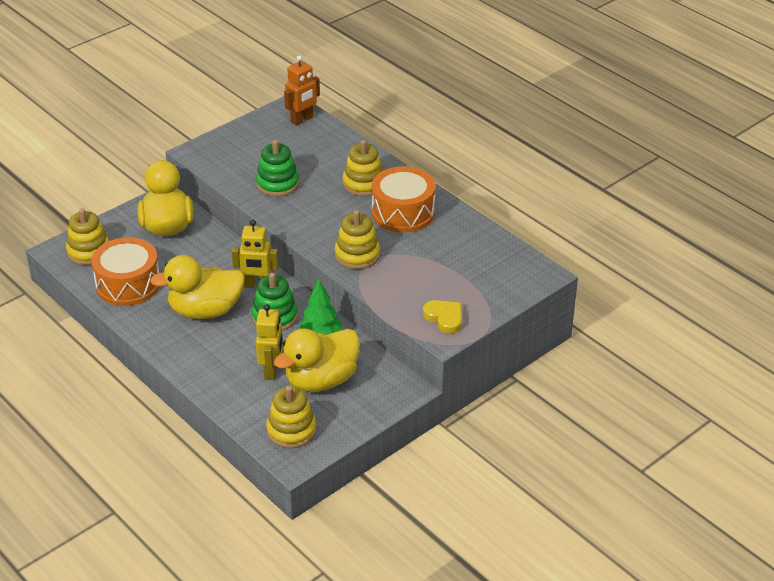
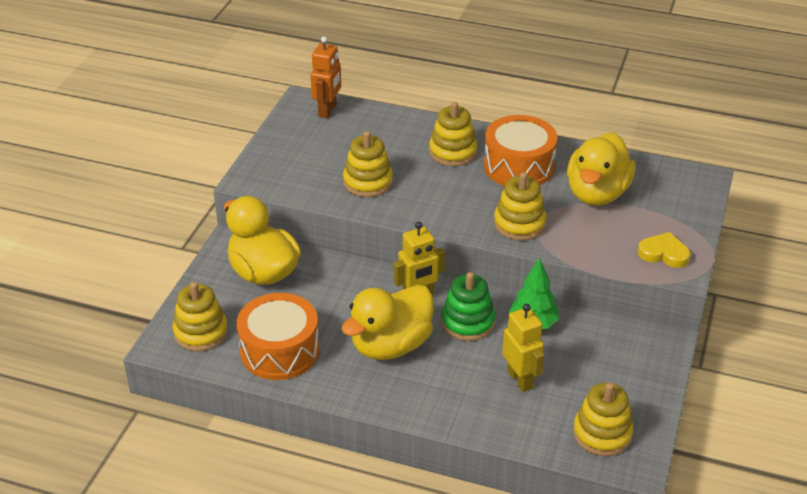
camera: 30 degrees left, 0 degrees up
green stacking toy [256,140,299,197] -> yellow stacking toy [343,131,393,197]
yellow duck [274,328,360,392] -> yellow duck moved to [567,132,636,206]

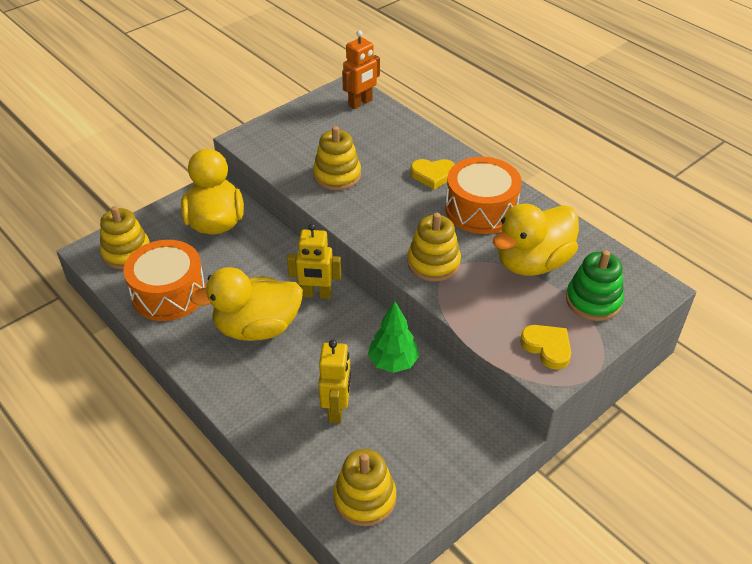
camera: 30 degrees right, 5 degrees up
yellow stacking toy [429,102,478,166] -> yellow heart [410,159,455,189]
green stacking toy [441,272,495,341] -> green stacking toy moved to [566,250,624,321]

